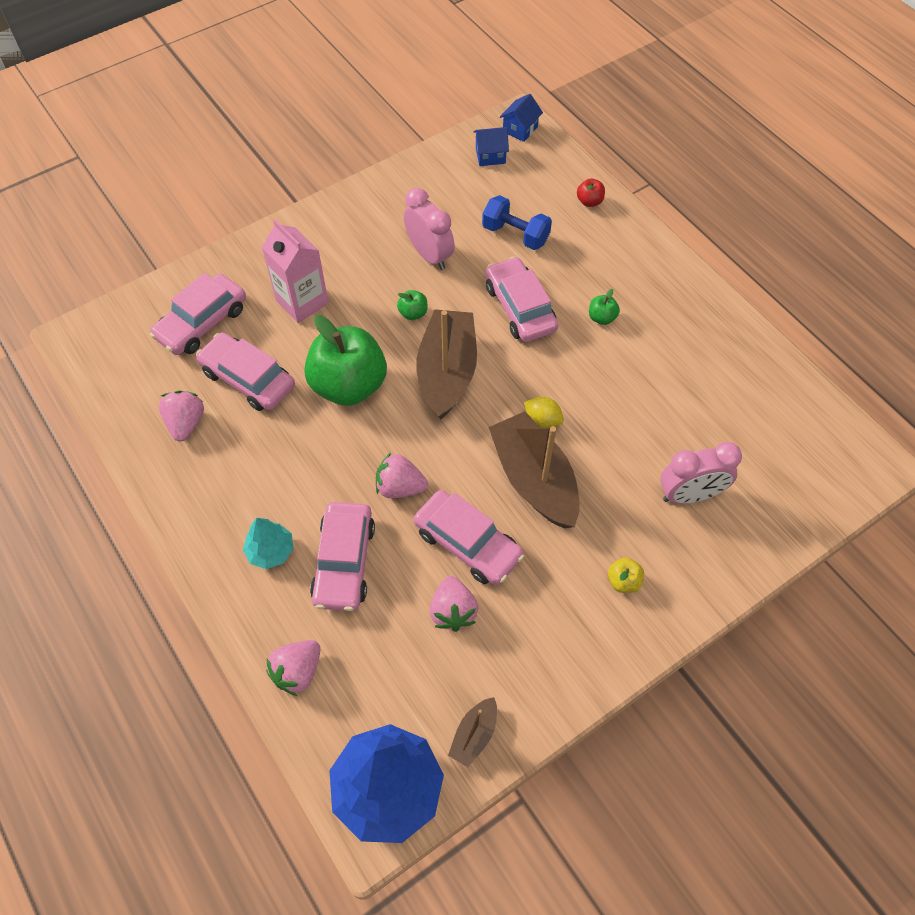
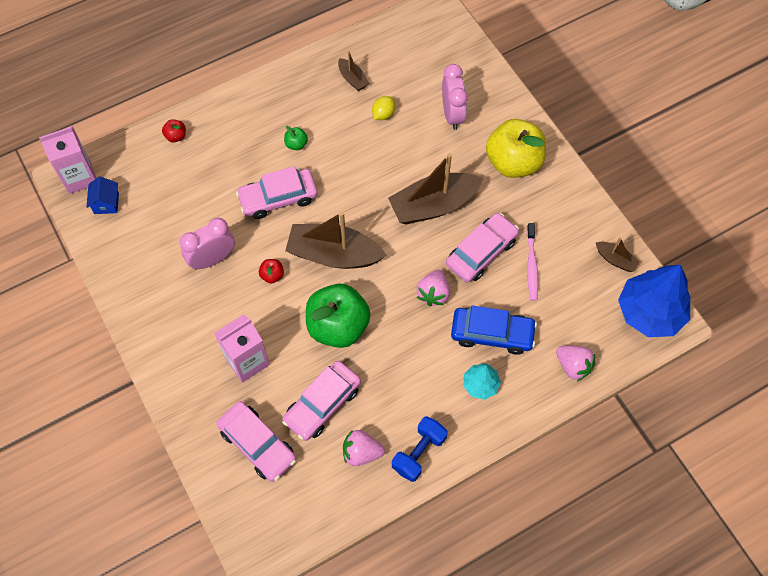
camera: 85 degrees left, 5 degrees up
pink car [310,502,375,611] -> blue car [451,305,537,355]
green apple [397,290,427,320] -> red apple [259,259,284,283]
pink strawberry [430,576,478,632] -> pink toothbrush [527,223,538,301]
blue dumbbell [482,195,552,250] -> blue dumbbell moved to [392,416,448,482]
blue house [500,94,543,142] -> pink carton [39,126,96,194]
yellow lemon [524,397,564,428] -> yellow lemon moved to [372,96,395,120]
yellow apple [608,557,644,593] -> yellow apple [486,119,546,178], size x2.49
none -> brown boat [338,51,369,91]

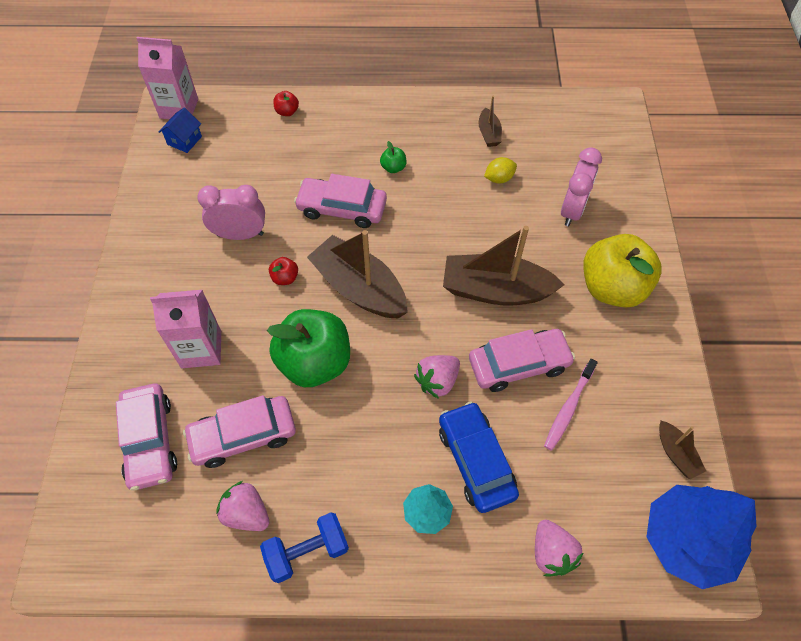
camera: 30 degrees right, 5 degrees down
blue car [451,305,537,355] -> blue car turned 150 degrees counterclockwise [439,402,519,513]

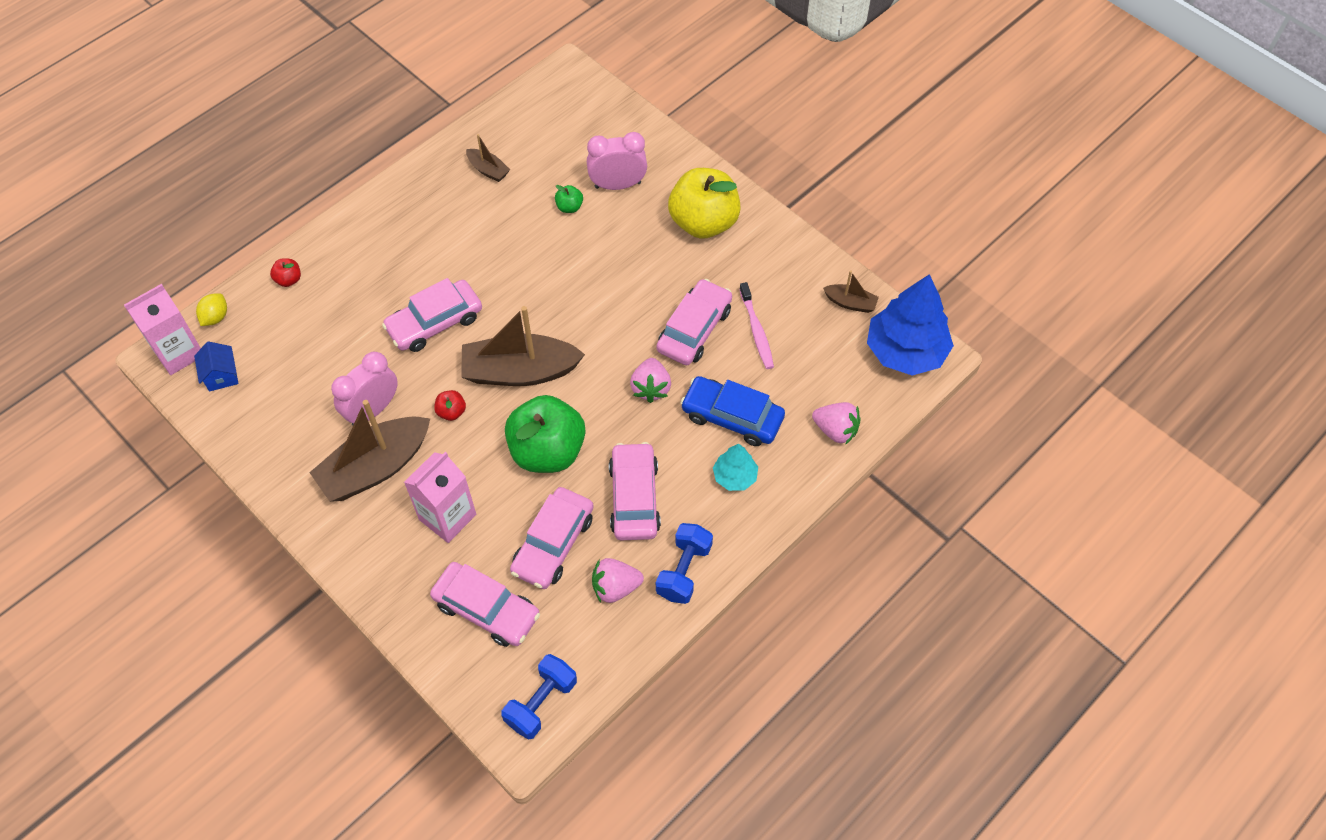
camera: 45 degrees left, 0 degrees up
green apple [380,141,406,173] -> green apple moved to [555,185,583,213]
brown boat [443,226,564,306] -> brown boat moved to [309,400,431,502]
yellow lemon [484,157,517,183] -> yellow lemon moved to [196,293,227,326]
pink clock [561,147,602,226] -> pink clock turned 75 degrees counterclockwise [587,132,647,190]
none -> blue dumbbell [502,654,577,740]
none -> pink car [609,442,661,540]

